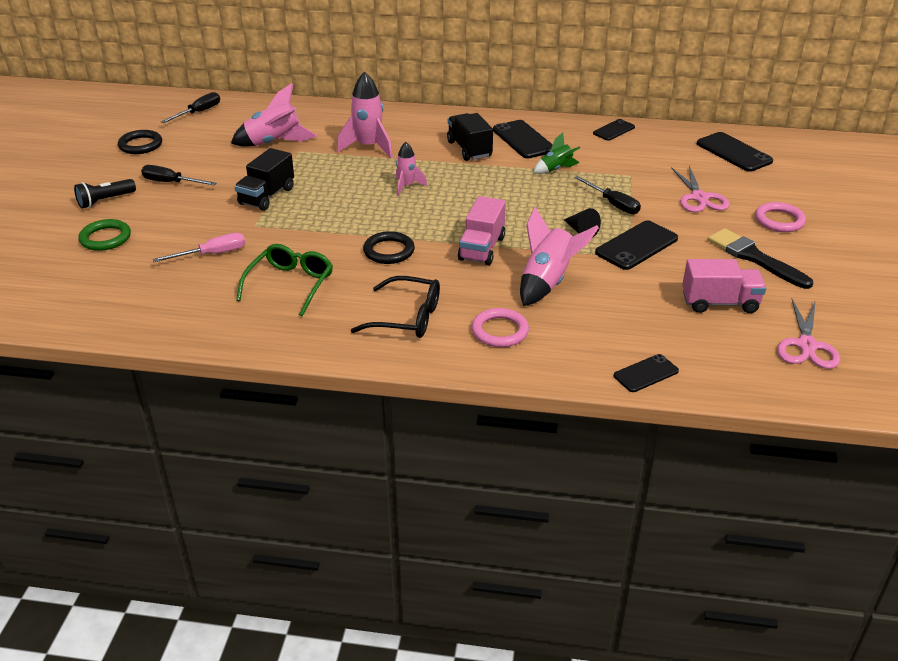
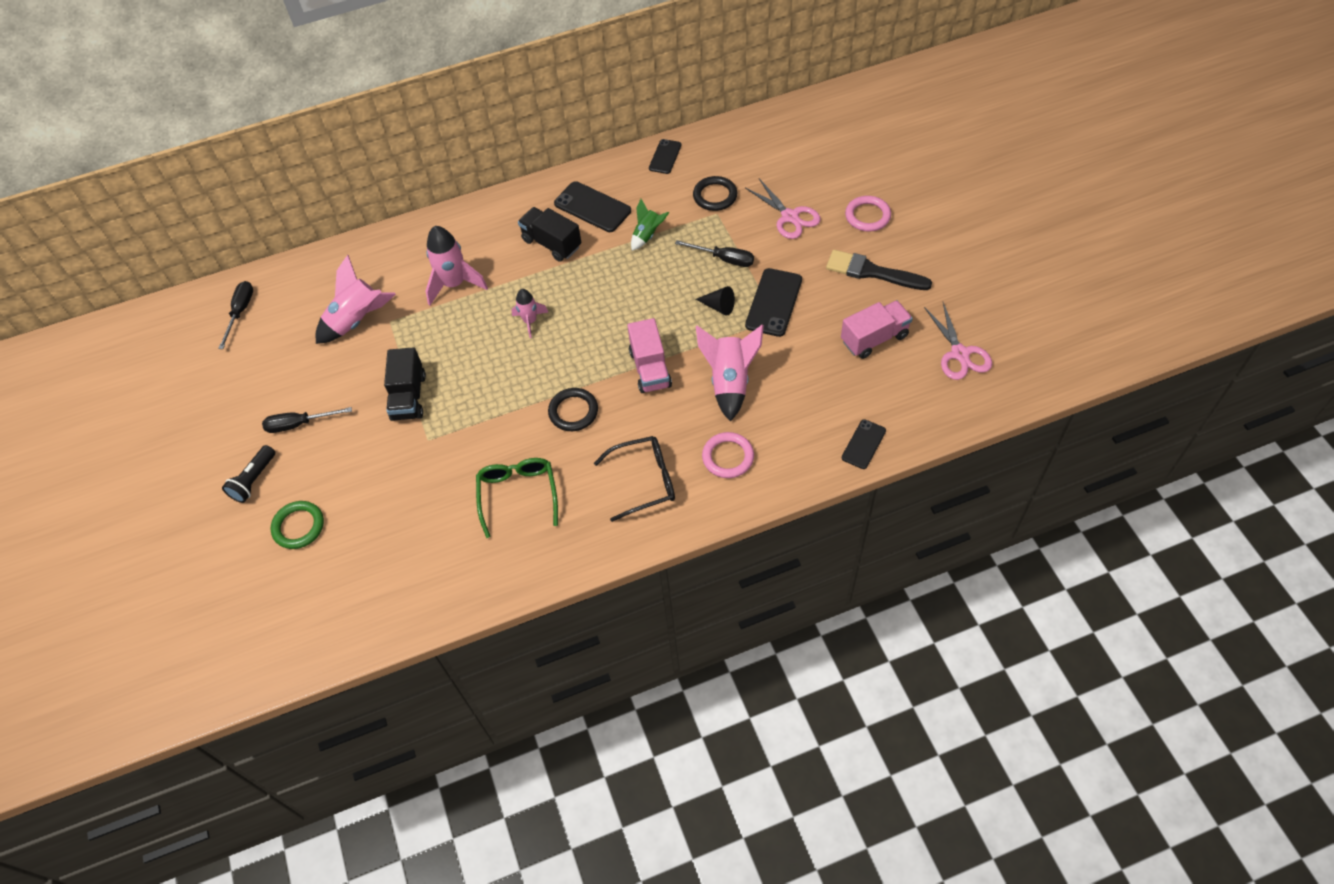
camera: 25 degrees left, 20 degrees up
black ring [118,130,162,154] -> black ring moved to [693,176,737,211]
pink screwdriver [153,233,245,262] -> none
black phone [697,132,773,172] -> none

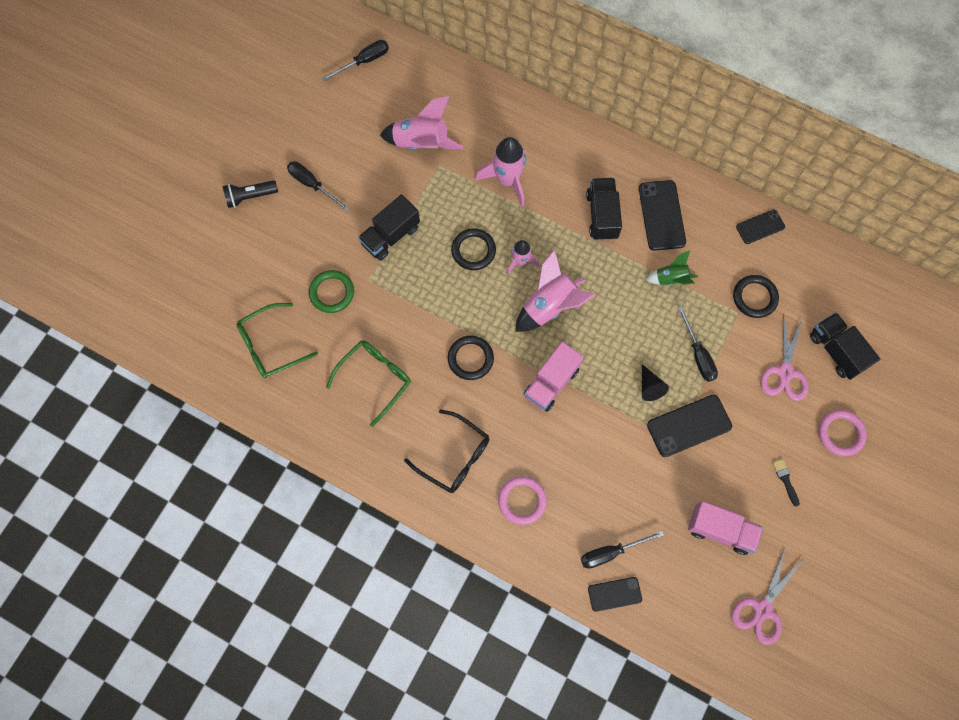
camera: 45 degrees right, 15 degrees up
green ring [271,501,324,549] -> green ring moved to [309,270,354,313]
pink rocket [696,325,764,422] -> pink rocket moved to [515,250,595,332]
black brush [826,250,932,290] -> black brush [773,459,800,507], size x0.45
none -> green glasses [237,303,318,378]
none -> black ring [451,228,496,270]
none -> black screwdriver [581,531,664,569]
none -> black truck [810,312,880,380]

